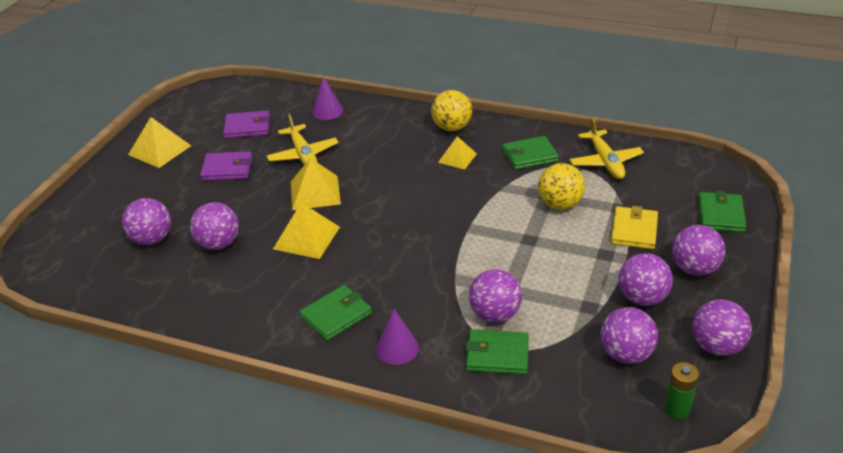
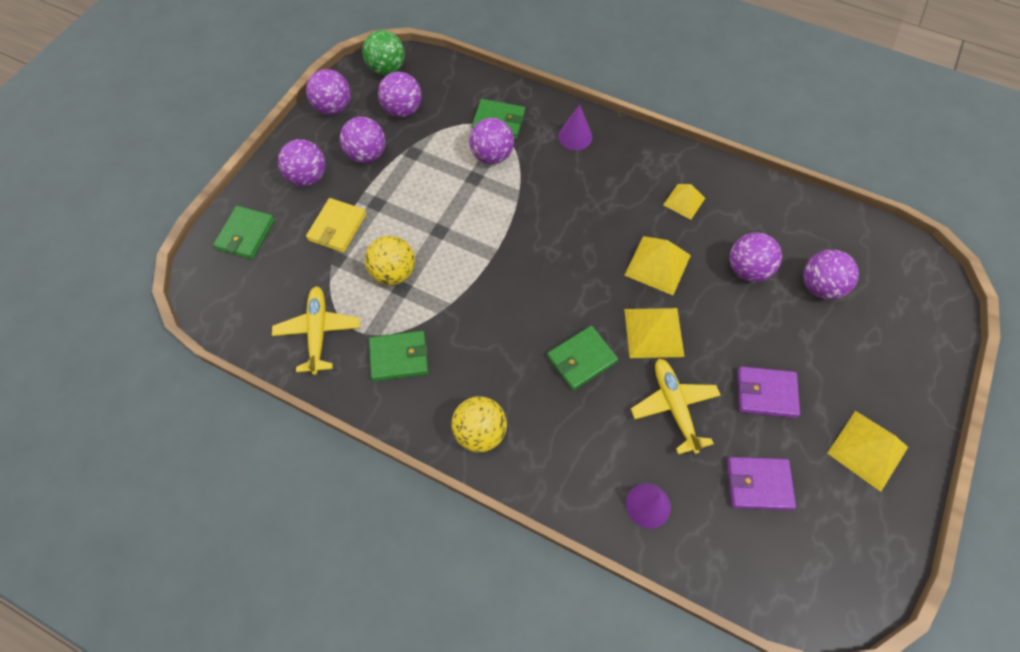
camera: 175 degrees left, 25 degrees up
green wallet [300,285,372,341] -> green wallet moved to [547,326,618,390]
yellow pyramid [438,136,477,170] -> yellow pyramid moved to [663,184,705,220]
green battery [664,362,699,419] -> green ball [363,30,405,75]

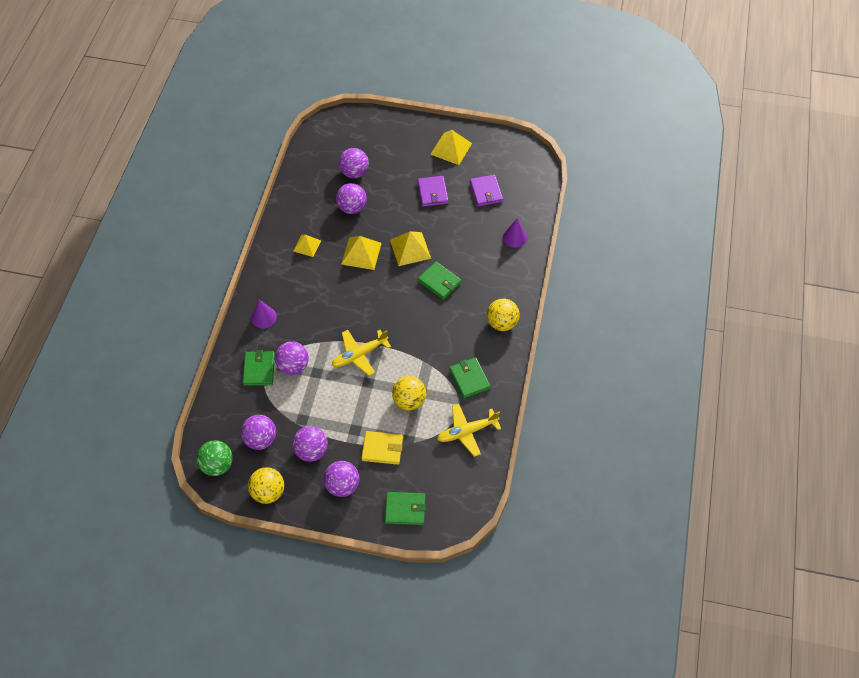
camera: 105 degrees left, 5 degrees down
purple ball [306,69,351,115] -> yellow ball [248,467,284,504]
yellow plane [631,358,721,454] -> yellow plane moved to [332,330,391,376]

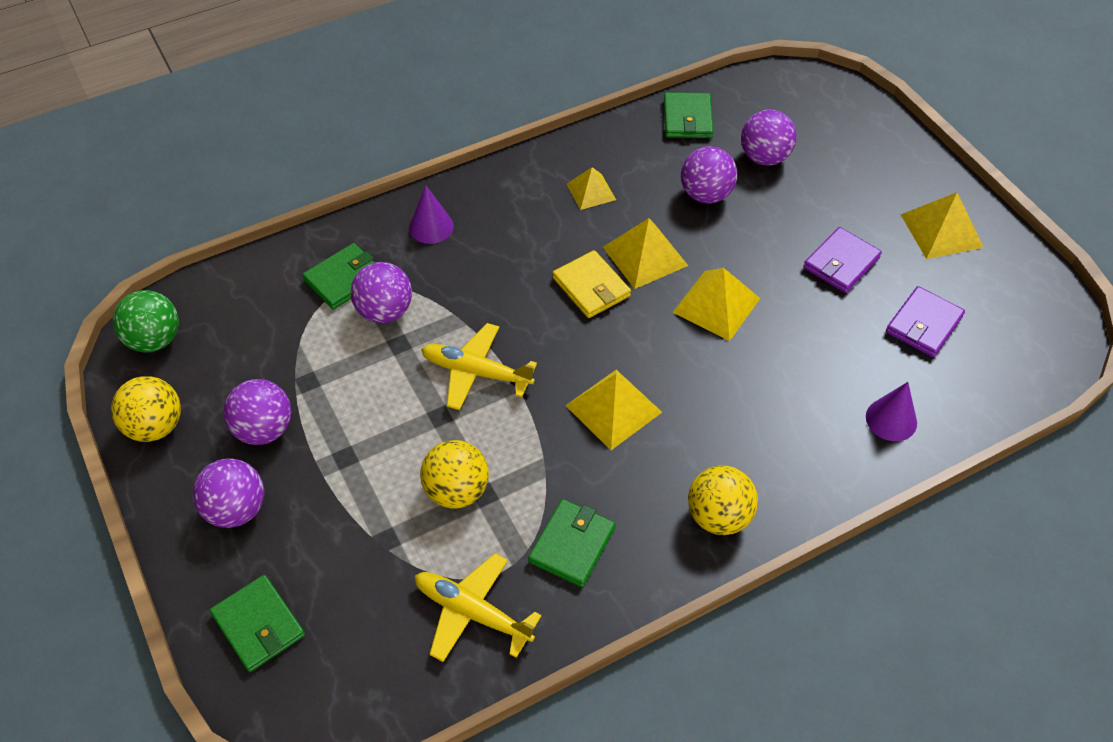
camera: 50 degrees right, 5 degrees down
purple ball [241,415,276,450] -> none
yellow wallet [361,431,403,465] -> yellow wallet moved to [553,250,631,318]
green wallet [418,262,461,300] -> green wallet moved to [664,92,714,138]
none -> yellow pyramid [565,370,662,450]

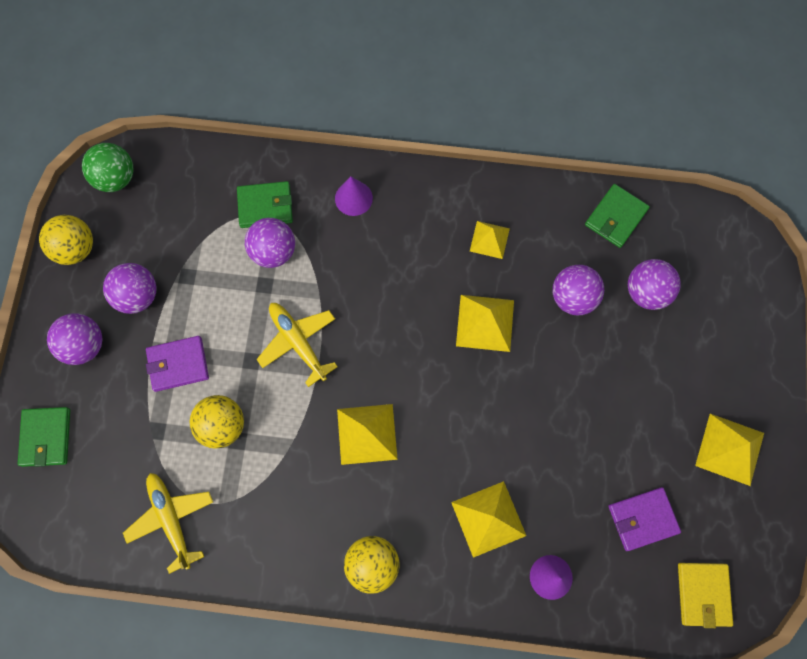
camera: 35 degrees right, 20 degrees up
green wallet [528,499,615,587] -> none
yellow wallet [553,250,631,318] -> yellow wallet moved to [678,563,733,628]
yellow pyramid [673,268,761,341] -> yellow pyramid moved to [451,481,526,558]
purple wallet [803,227,882,293] -> purple wallet moved to [146,336,209,392]

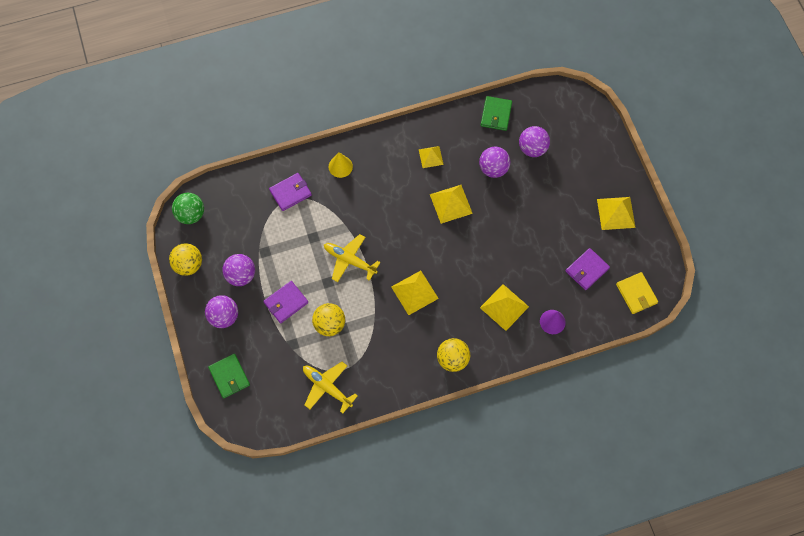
camera: 25 degrees left, 5 degrees down
green wallet [237,181,293,228] -> purple wallet [269,173,312,211]
purple ball [245,218,295,268] -> none
purple cone [335,176,373,216] -> yellow cone [329,152,353,178]

